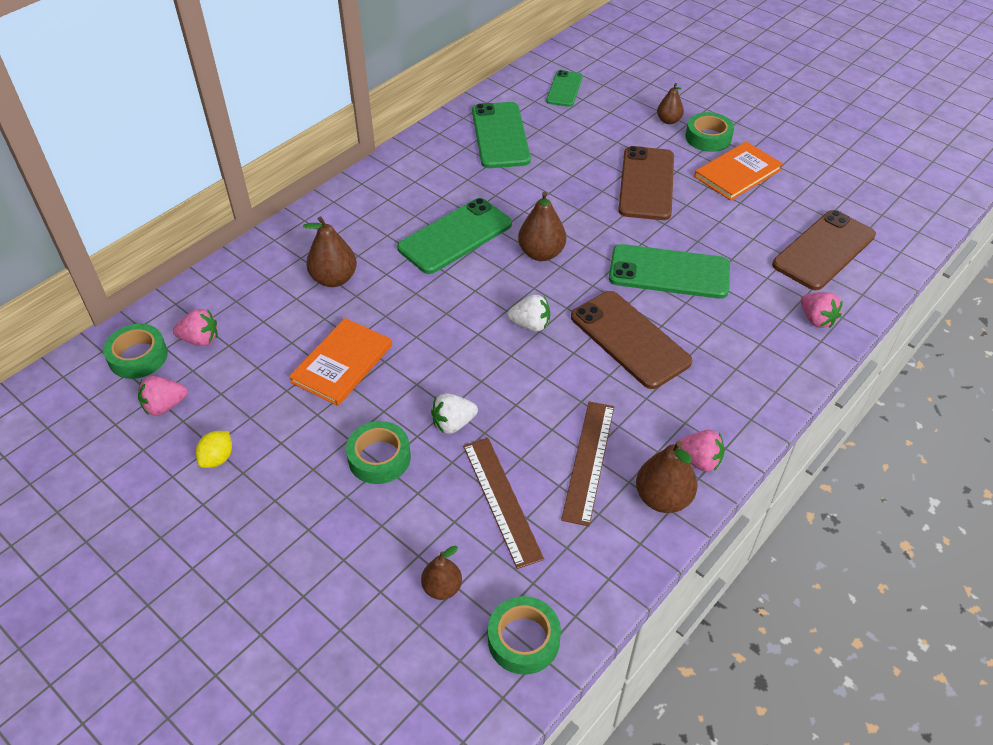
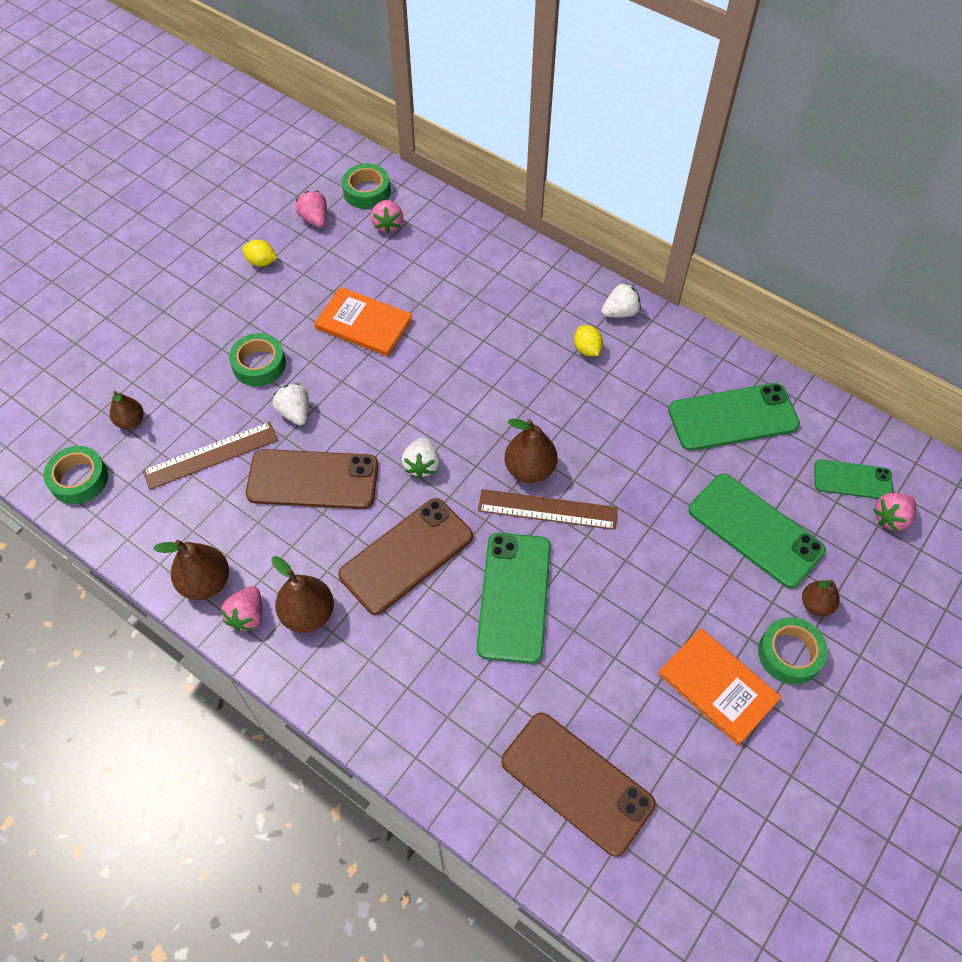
camera: 85 degrees right, 10 degrees up
brown pear [303,216,357,287] -> brown pear moved to [271,556,334,633]
green phone [397,198,512,274] -> green phone moved to [688,474,826,589]
brown ruler [561,401,614,526] -> brown ruler moved to [478,489,618,530]
brown phone [618,146,674,220] -> brown phone moved to [246,449,378,509]
pink strawberry [801,292,843,328] -> pink strawberry moved to [873,493,916,531]
none -> yellow lemon [574,325,603,356]
none -> white strawberry [601,282,641,318]

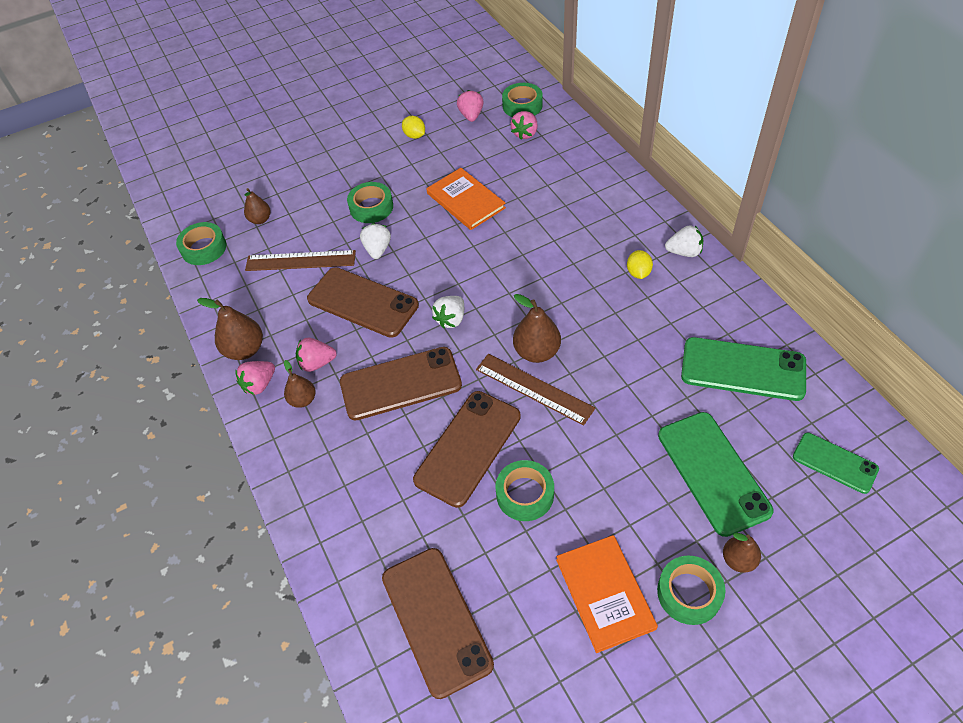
camera: 30 degrees right, 5 degrees down
brown pear [271,556,334,633] -> brown pear [284,360,316,408], size x0.63
green phone [477,533,551,664] -> brown phone [413,391,521,508]
pink strawberry [873,493,916,531] -> pink strawberry moved to [296,338,337,372]
none -> green tape [496,460,554,521]

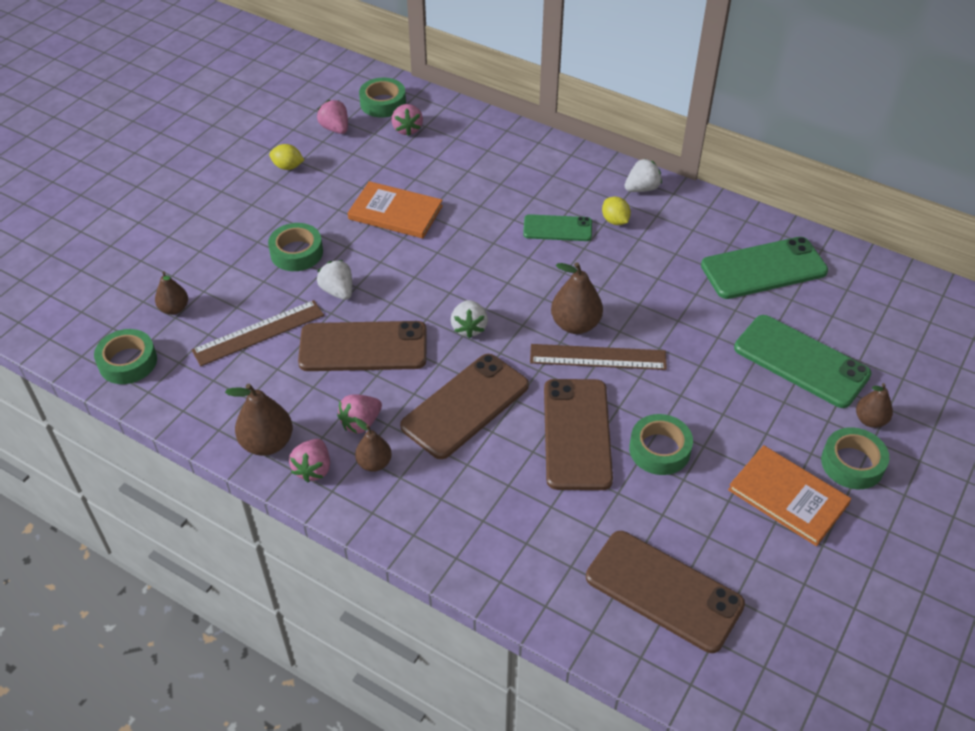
camera: 35 degrees left, 5 degrees down
green phone [793,433,879,494] -> green phone moved to [523,214,592,241]

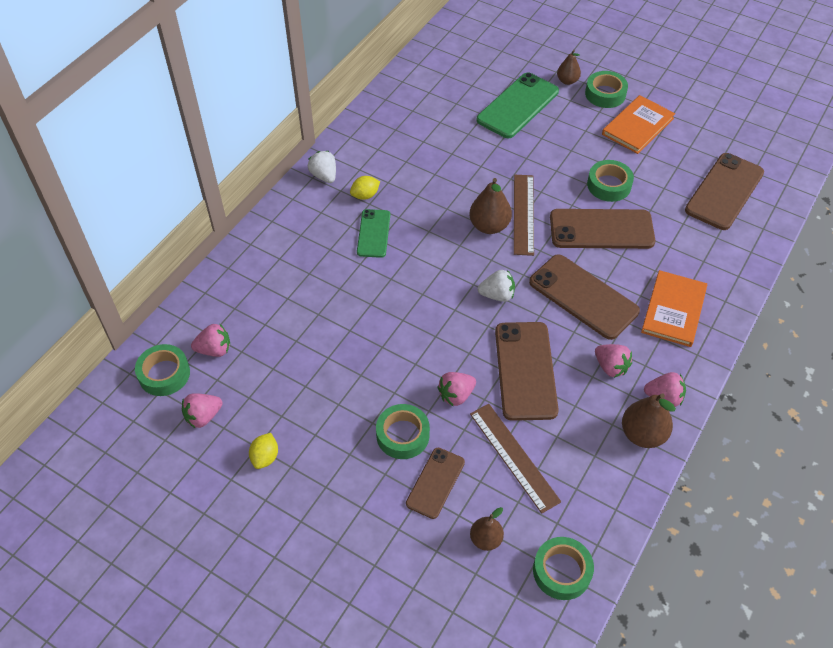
camera: 90 degrees left, 5 degrees up
white strawberry [317,260,352,300] -> pink strawberry [437,372,476,407]
orange book [348,181,443,238] -> orange book moved to [641,270,707,347]
brown pear [355,418,392,472] -> none
green phone [701,237,828,299] -> none
none -> brown phone [406,448,465,519]

